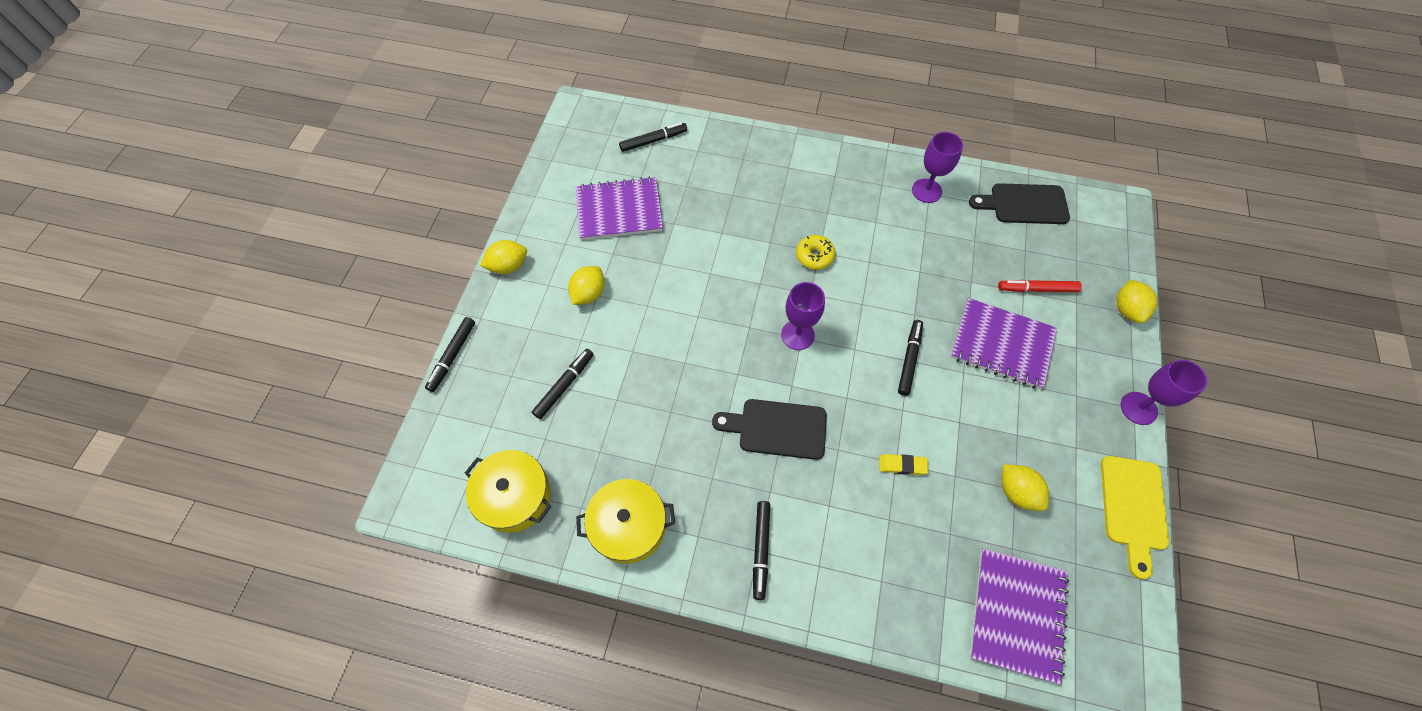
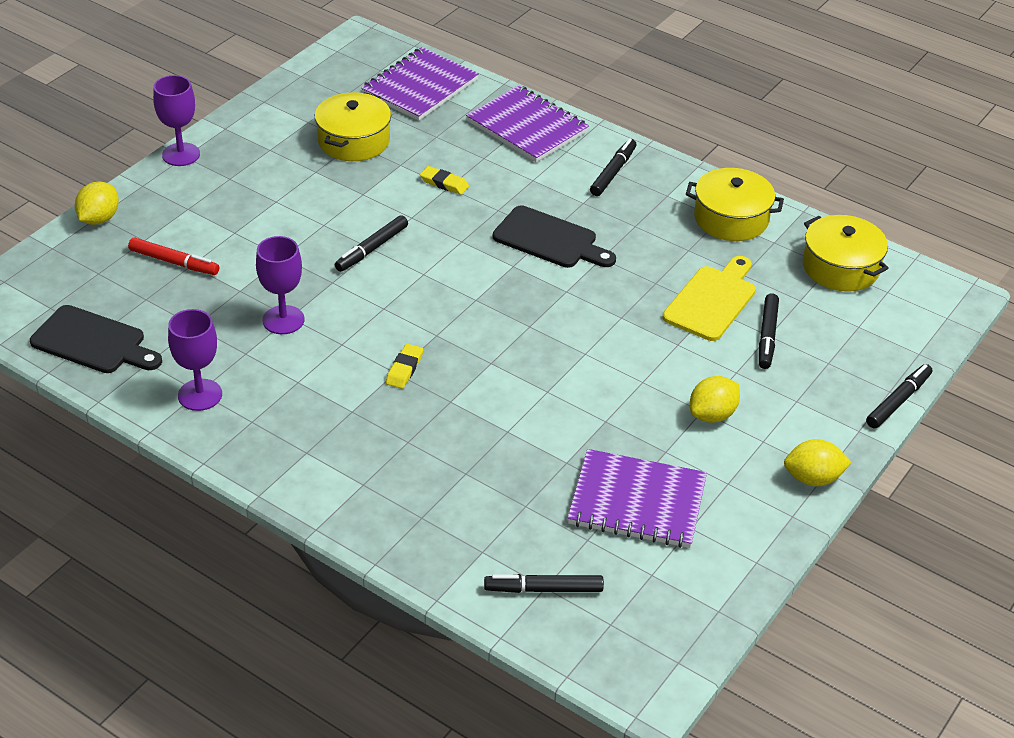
camera: 160 degrees left, 20 degrees down
black marker [532,349,594,419] -> black marker turned 45 degrees counterclockwise [759,293,779,369]
purple goblet [781,282,825,350] -> purple goblet moved to [256,236,304,334]
yellow donut [796,235,835,270] -> yellow eraser [386,343,423,389]
purple notebook [951,298,1057,389] -> purple notebook moved to [466,85,589,162]
yellow lemon [1002,464,1049,511] -> yellow pot [315,92,391,161]
yellow cutting board [1101,456,1169,579] -> yellow cutting board moved to [663,256,756,341]

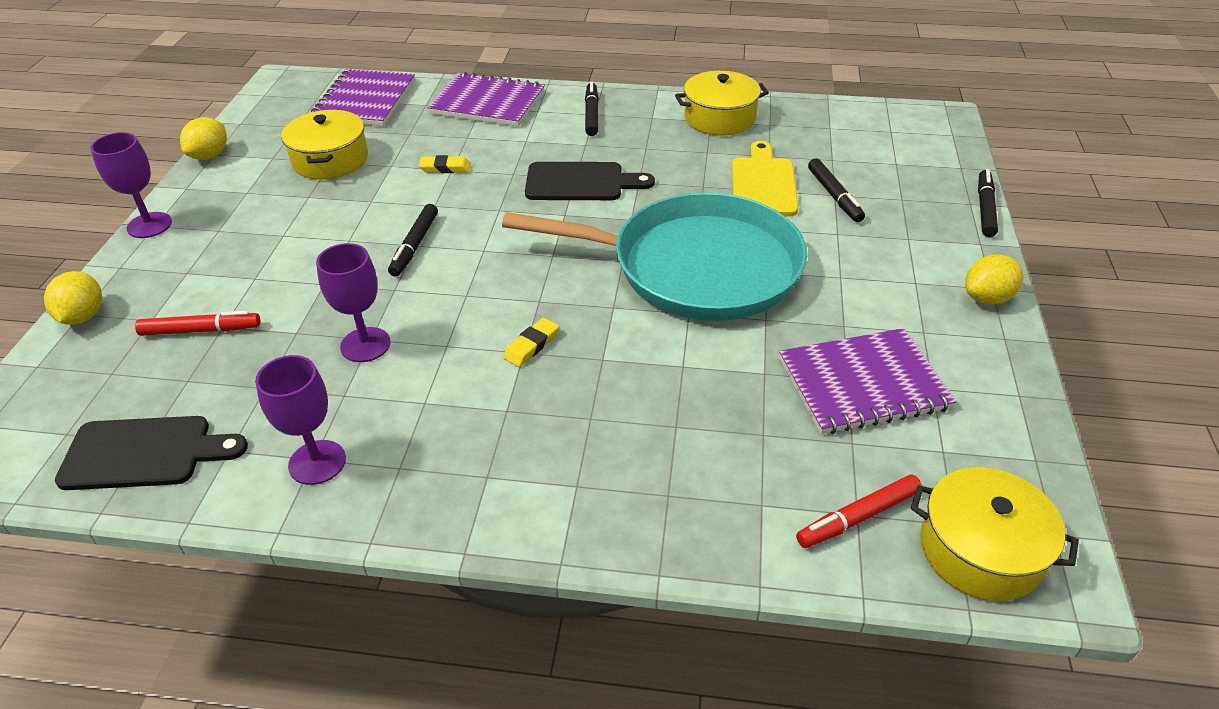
camera: 25 degrees left, 0 degrees up
yellow eraser [386,343,423,389] -> yellow eraser turned 45 degrees clockwise [503,318,559,367]
black marker [484,574,604,593] -> red marker [796,475,922,548]
yellow lemon [690,376,740,423] -> yellow lemon moved to [180,117,227,160]
yellow pot [803,215,889,292] -> yellow pot moved to [911,467,1079,601]
none -> turquoise pan [502,193,807,321]

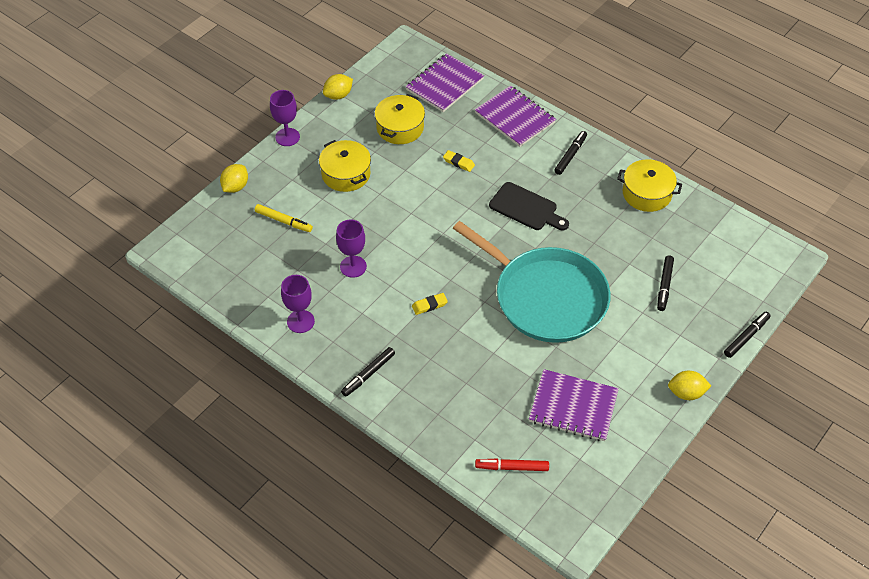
camera: 30 degrees right, 10 degrees up
black cutting board [55,416,248,490] -> none
red marker [135,311,260,336] -> yellow marker [255,204,313,232]
black marker [388,204,438,277] -> black marker moved to [341,347,395,397]
yellow cutting board [732,141,798,216] -> none
yellow pot [911,467,1079,601] -> yellow pot moved to [319,140,371,192]

